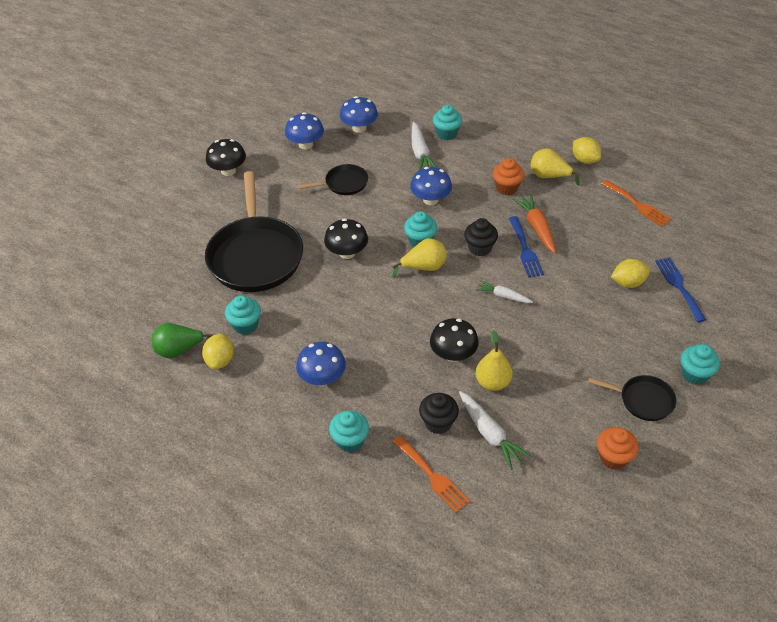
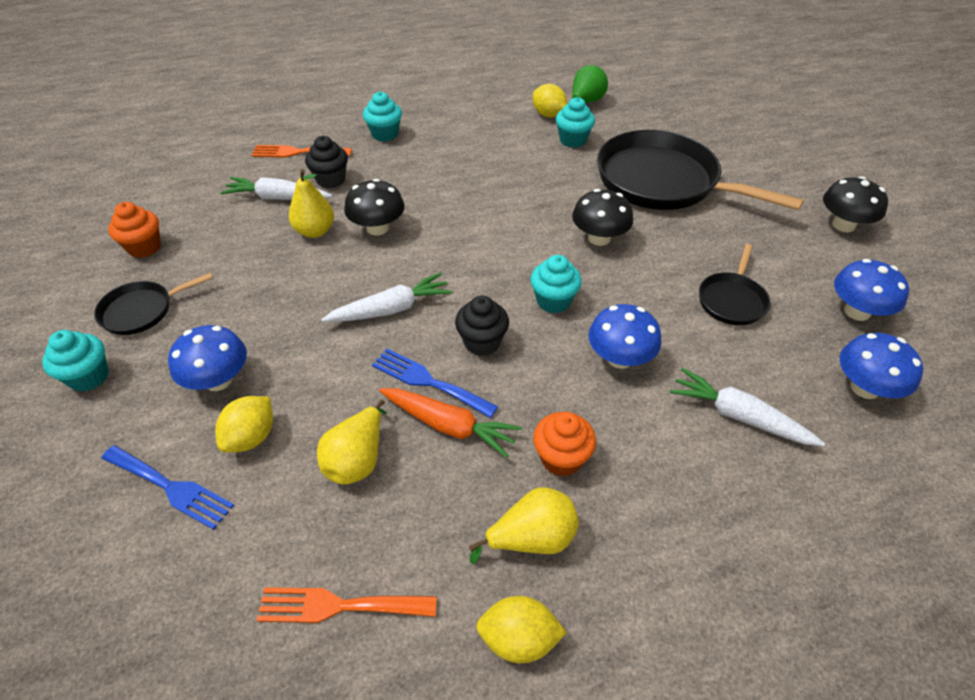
camera: 130 degrees right, 0 degrees up
blue mushroom [296,342,346,386] -> blue mushroom moved to [168,325,247,391]
yellow pear [392,238,447,278] -> yellow pear moved to [317,399,386,485]
turquoise cupcake [433,105,462,140] -> none
white carrot [476,280,533,303] -> white carrot [321,272,452,322], size x1.56

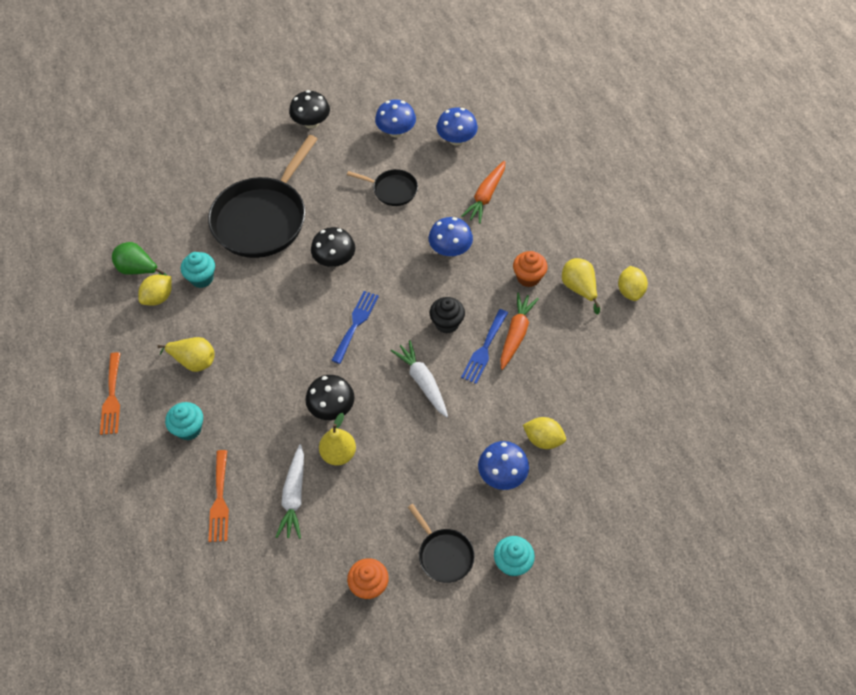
camera: 95 degrees left, 10 degrees up
blue fork [101,445,234,530] -> blue fork moved to [331,291,379,364]
orange fork [256,587,437,623] -> orange fork moved to [100,352,120,435]
black cupcake [305,136,348,188] -> none
yellow pear [317,399,386,485] -> yellow pear moved to [157,337,215,372]
turquoise cupcake [530,255,582,313] -> none
white carrot [670,368,825,446] -> orange carrot [461,161,505,224]

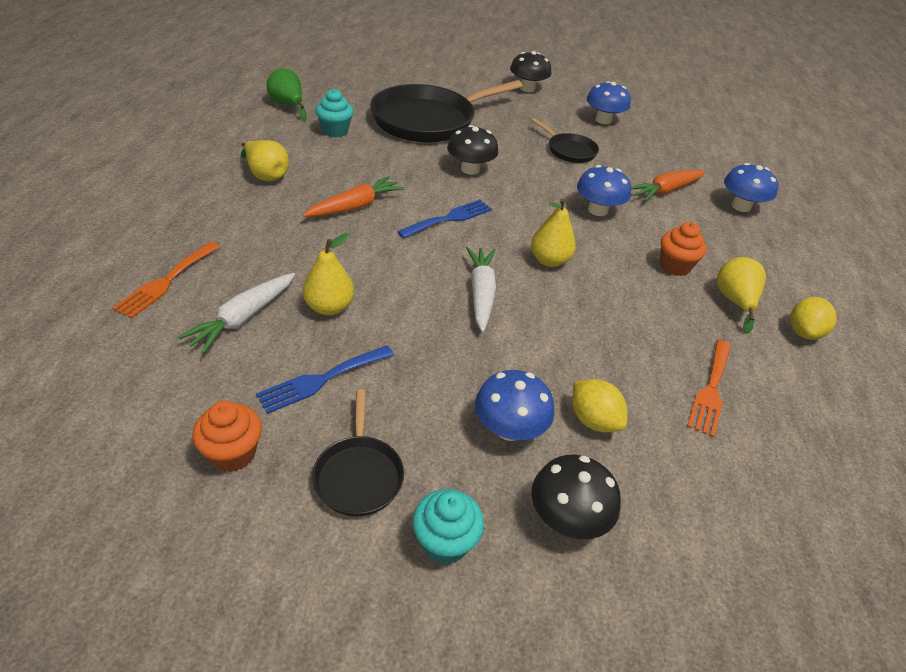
camera: 25 degrees right, 15 degrees down
orange fork [100,352,120,435] -> orange fork moved to [687,340,731,437]
yellow lemon [138,275,172,306] -> none
turquoise cupcake [165,402,203,440] -> none
black mushroom [305,375,355,420] -> black mushroom moved to [531,455,621,539]
black cupcake [429,297,465,334] -> yellow pear [531,198,576,267]
blue mushroom [436,107,478,146] -> blue mushroom moved to [724,163,778,212]
blue fork [461,309,508,384] -> blue fork moved to [256,345,394,414]
orange carrot [500,292,539,370] -> orange carrot moved to [303,176,405,217]

